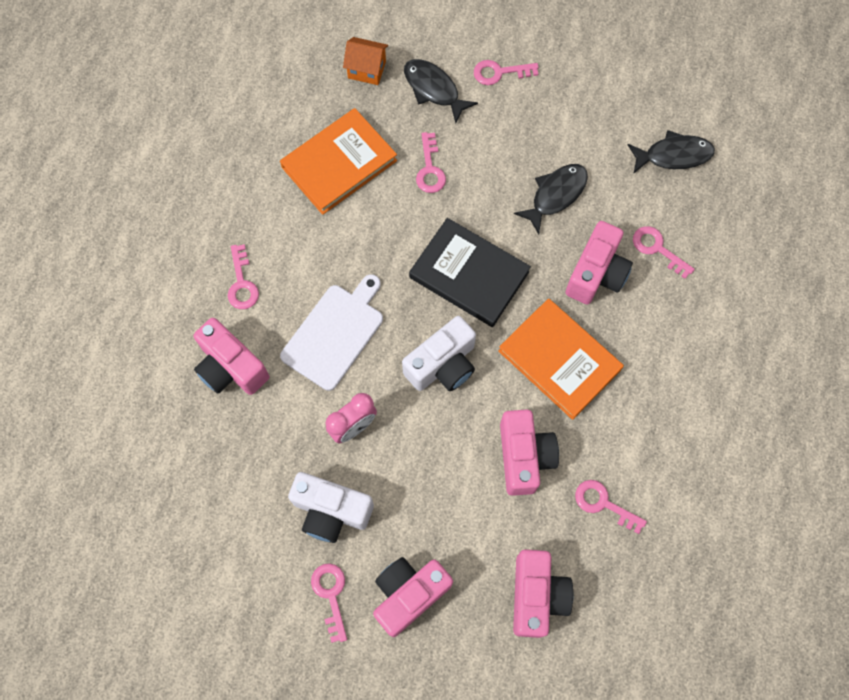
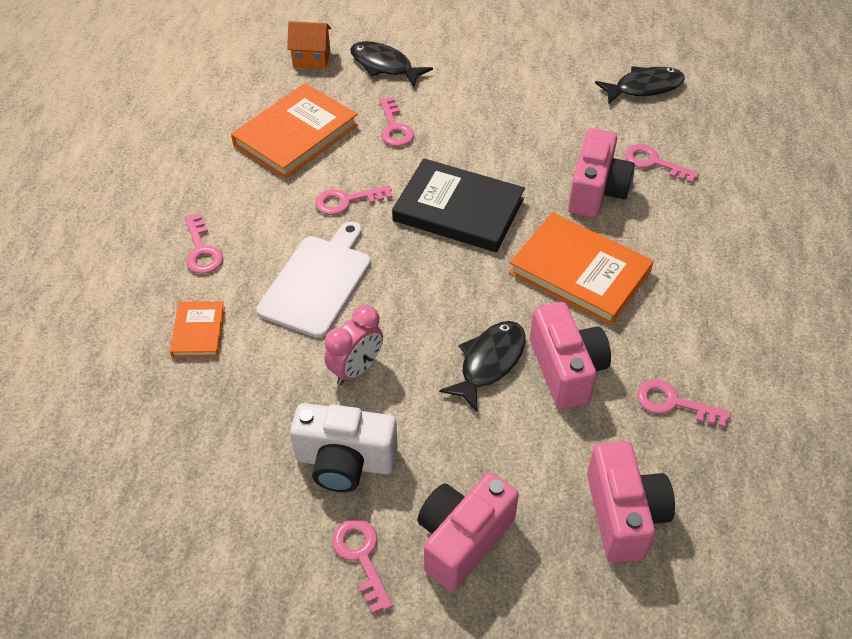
camera: 10 degrees left, 20 degrees down
pink camera [194,318,269,395] -> orange book [170,301,225,357]
white camera [402,316,476,391] -> none
pink key [474,60,539,85] -> pink key moved to [315,185,393,215]
black fish [514,164,588,234] -> black fish moved to [439,321,526,412]

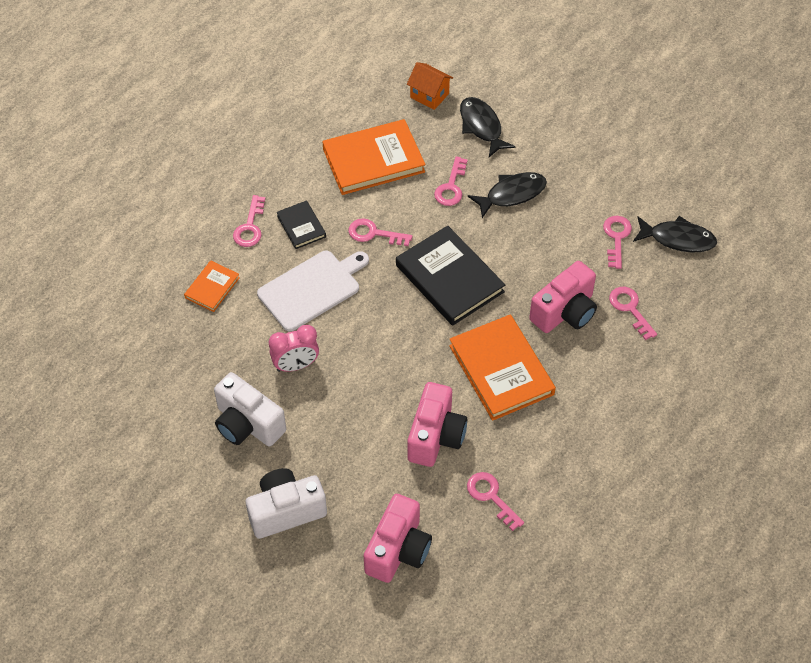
camera: 30 degrees right, 5 degrees up
pink key [332,519,393,614] -> pink key moved to [603,216,632,269]
pink camera [417,472,519,592] -> white camera [246,468,327,539]
black fish [439,321,526,412] -> black fish moved to [468,172,547,218]
none -> black book [276,200,326,249]

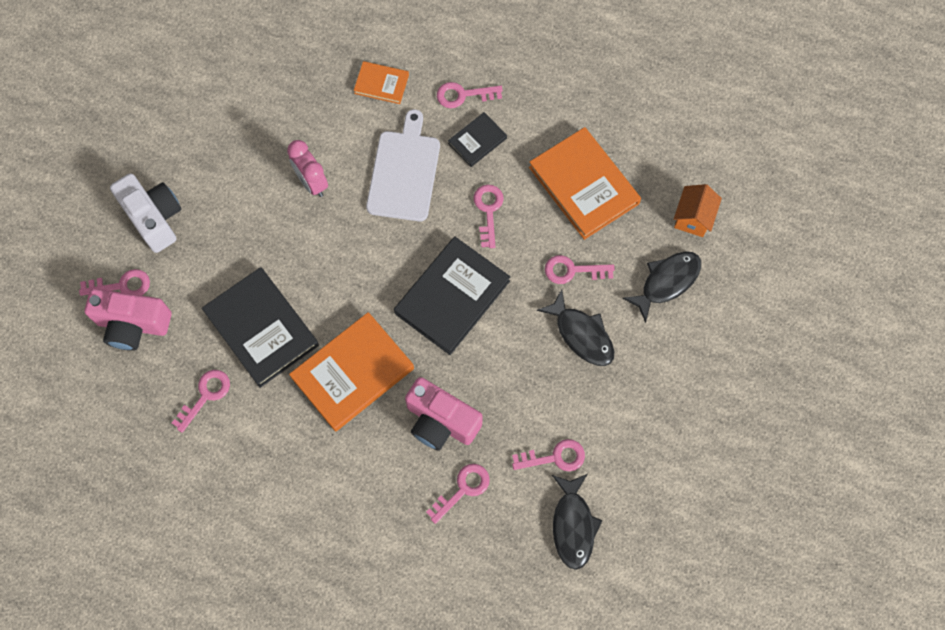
camera: 75 degrees right, 15 degrees up
white camera [214,372,286,446] -> none
white cutting board [257,251,369,331] -> white cutting board turned 120 degrees counterclockwise [366,109,440,222]
pink camera [408,382,467,467] -> black book [202,267,319,388]
none -> pink key [79,269,150,296]

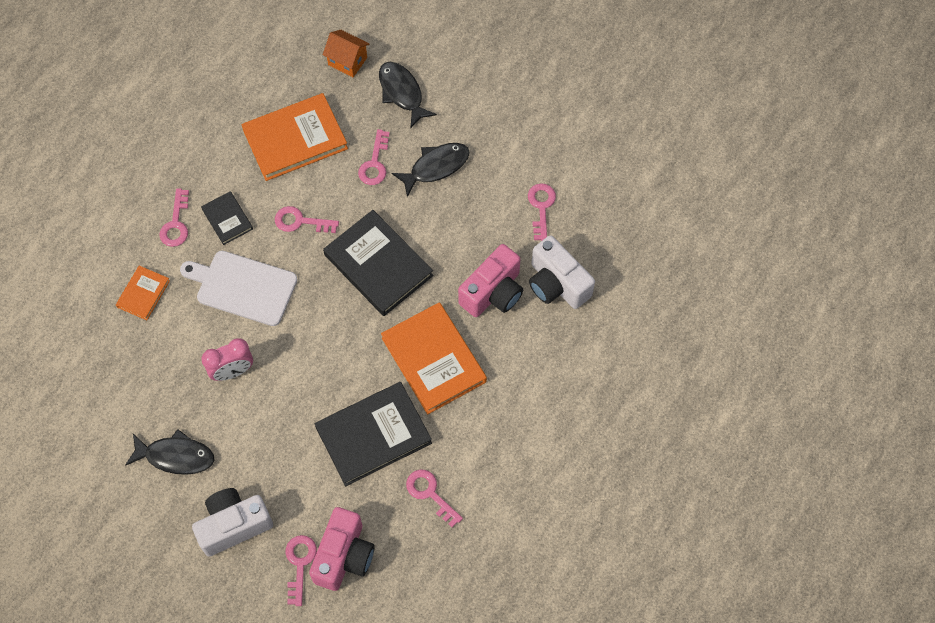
camera: 80 degrees left, 5 degrees down
pink key [426,464,490,524] -> white camera [529,235,595,309]
black fish [552,474,603,570] -> black fish moved to [125,429,215,475]

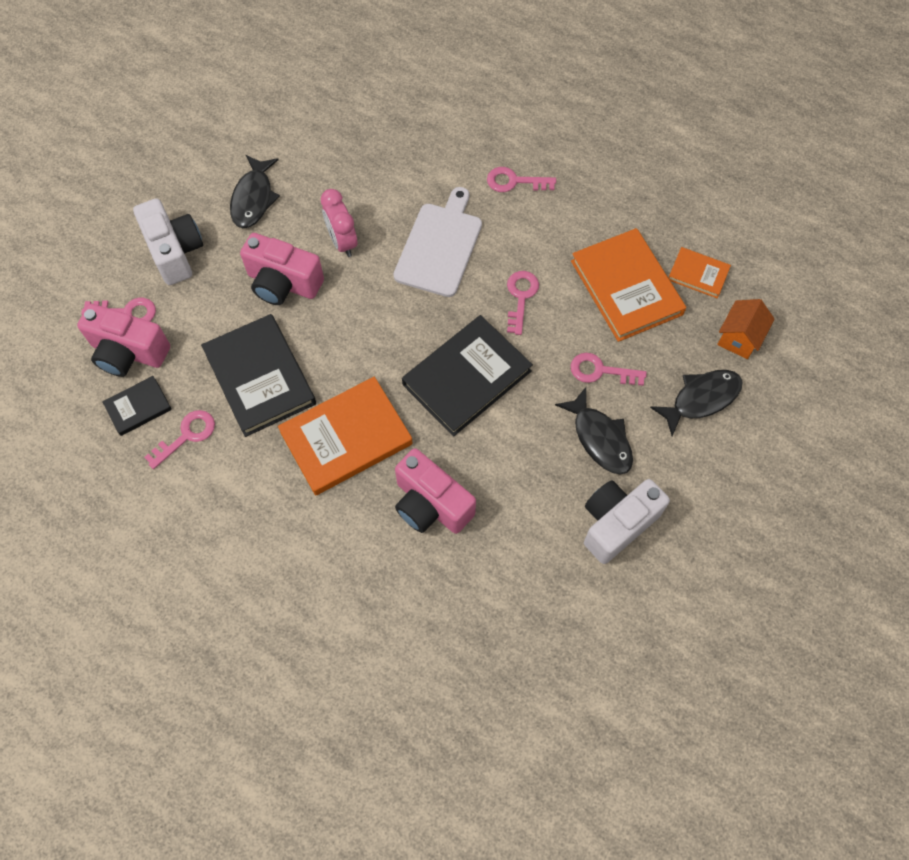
camera: 90 degrees right, 0 degrees up
orange book [116,266,170,320] -> orange book moved to [668,247,731,298]
black book [201,191,253,245] -> black book moved to [102,376,172,436]
pink key [528,183,556,241] -> none
white camera [529,235,595,309] -> white camera moved to [584,479,670,564]
none -> pink camera [240,233,324,305]

